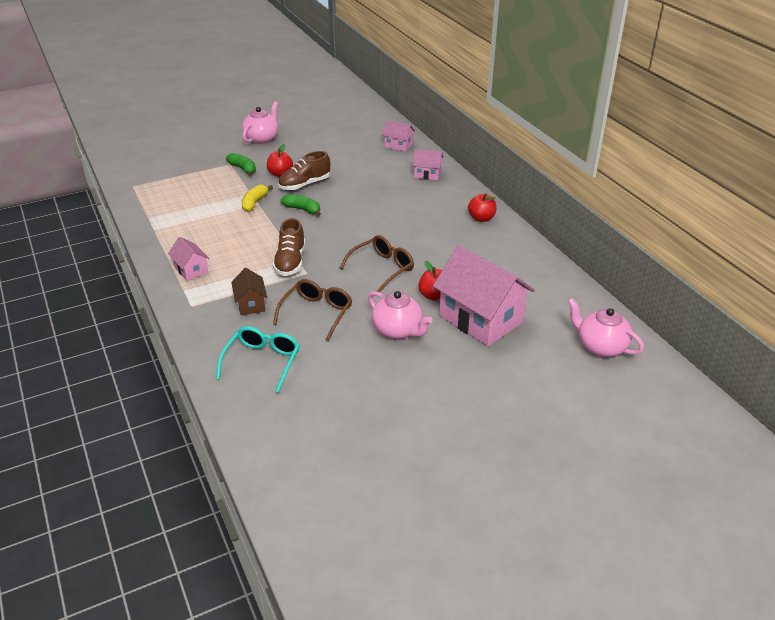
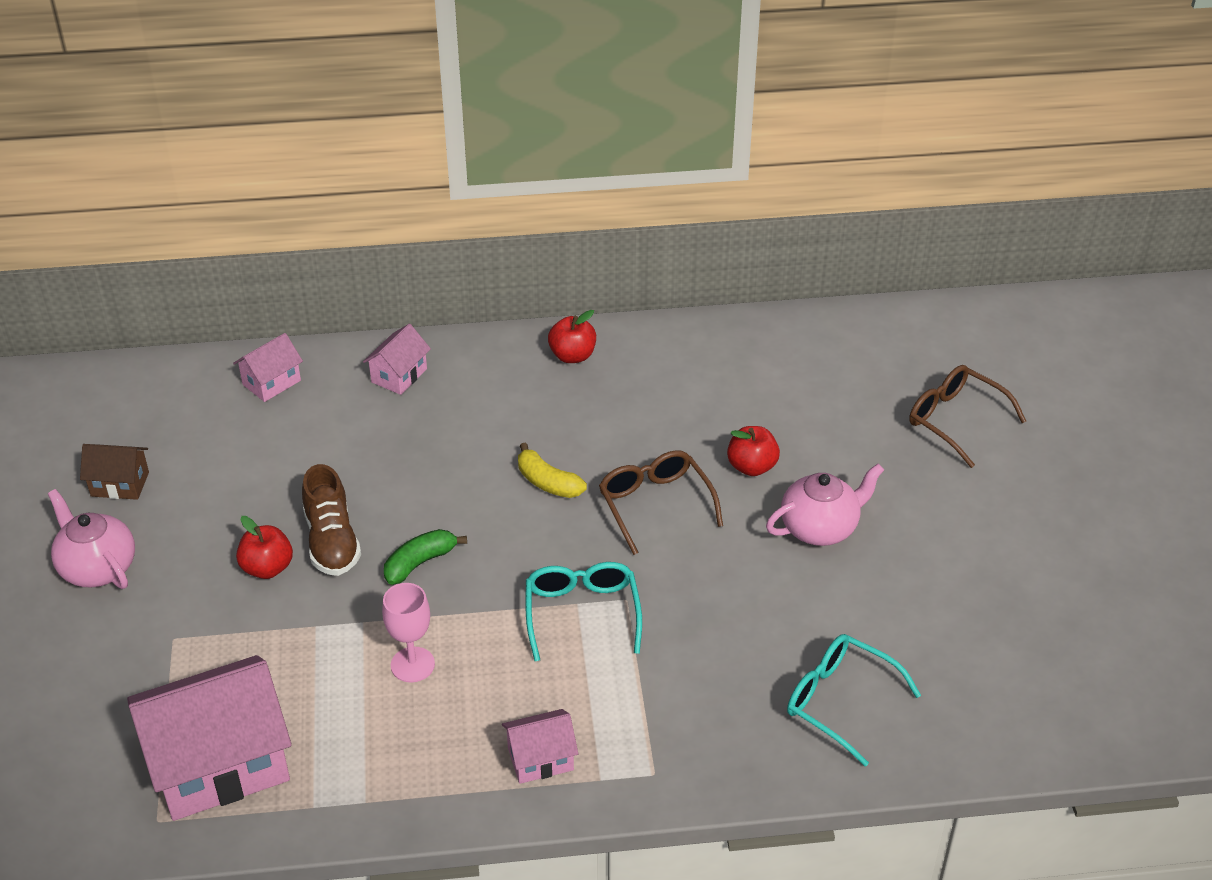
camera: 70 degrees left, 5 degrees up
green banana [226,153,256,176] -> none
brown house [231,268,267,315] -> brown house moved to [80,444,149,500]
yellow banana [242,184,273,212] -> yellow banana moved to [518,443,587,498]
brown shoe [273,218,305,276] -> turquoise glasses [526,562,642,661]
brown glasses [273,279,352,341] -> brown glasses moved to [909,365,1026,468]
pink house [433,245,535,346] -> pink house moved to [127,655,292,821]
pink teapot [567,298,644,357] -> none
none -> pink goblet [382,583,435,682]

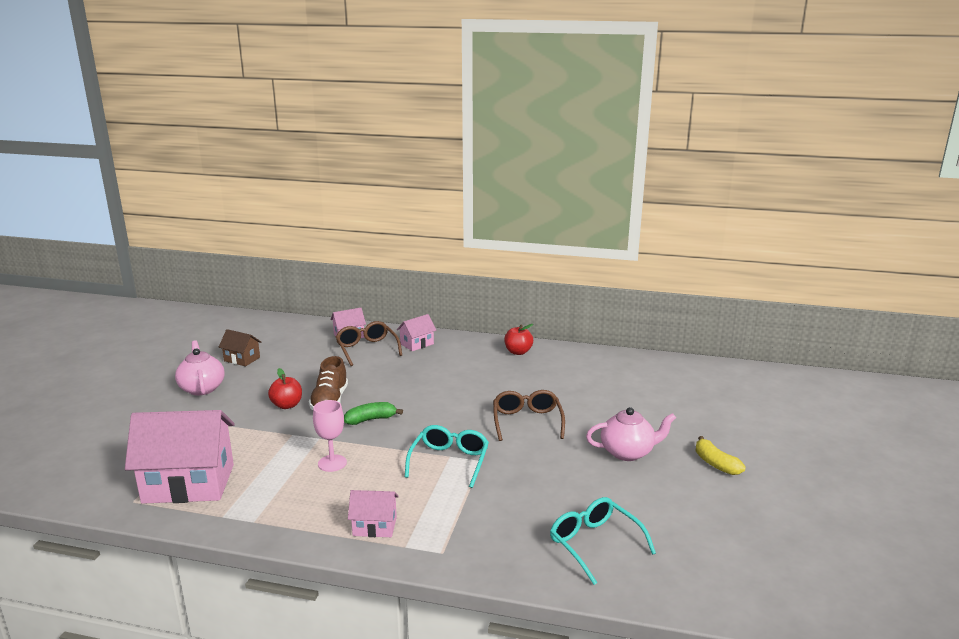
camera: 20 degrees right, 20 degrees down
yellow banana [518,443,587,498] -> yellow banana moved to [696,436,746,475]
red apple [727,426,780,476] -> none
brown glasses [909,365,1026,468] -> brown glasses moved to [336,321,402,366]

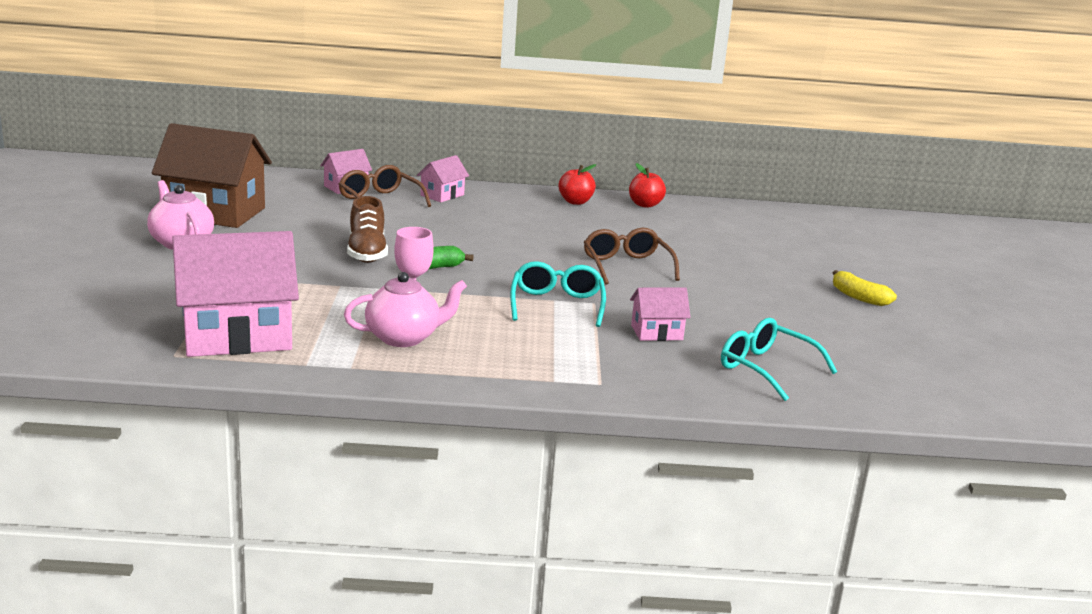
camera: 15 degrees left, 0 degrees up
brown house [219,329,261,366] -> brown house [152,123,272,228], size x2.09
red apple [268,368,302,409] -> red apple moved to [629,163,666,208]
pink house [348,490,399,537] -> pink house moved to [630,287,691,341]
pink teapot [586,407,676,461] -> pink teapot moved to [344,272,467,347]

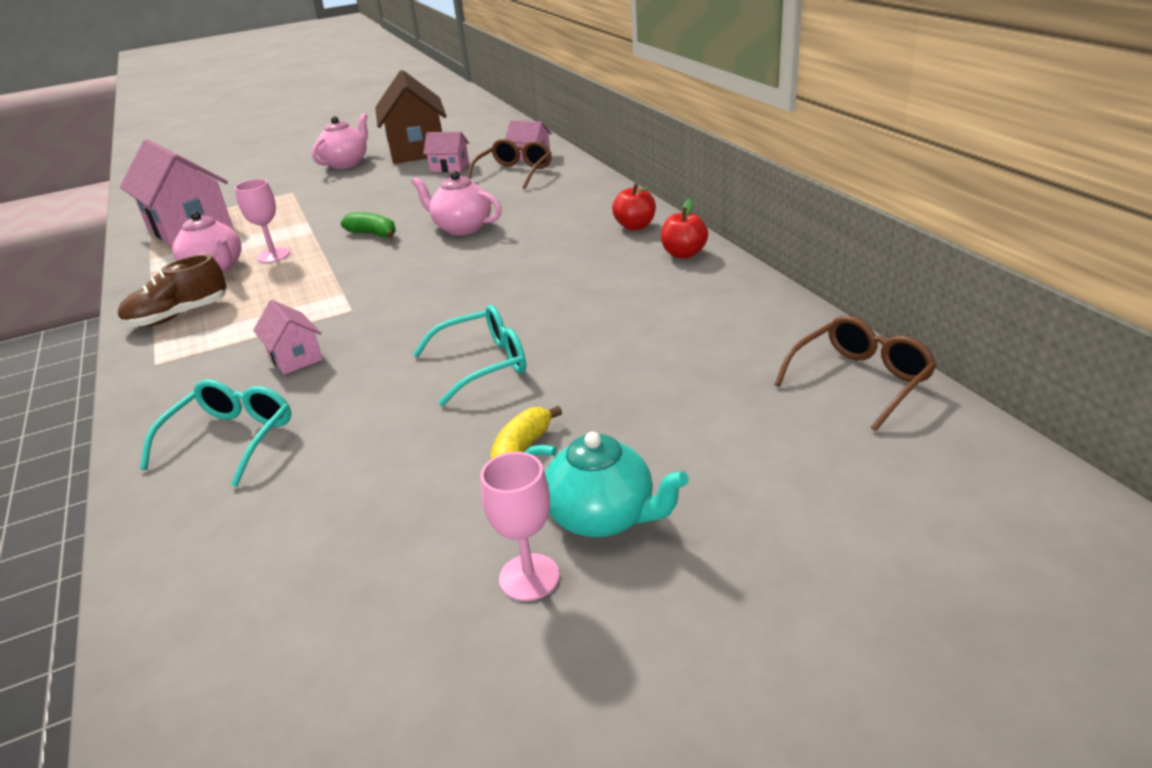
camera: 70 degrees right, 10 degrees up
brown shoe [347,196,388,263] -> brown shoe moved to [118,254,227,327]
pink house [417,155,469,202] -> pink house moved to [423,132,469,172]
turquoise glasses [510,261,606,327] -> turquoise glasses moved to [413,305,526,406]
brown glasses [584,228,680,285] -> brown glasses moved to [774,316,937,431]
none -> pink teapot [411,171,502,235]
none -> pink goblet [481,452,560,601]
none -> turquoise teapot [524,432,689,537]

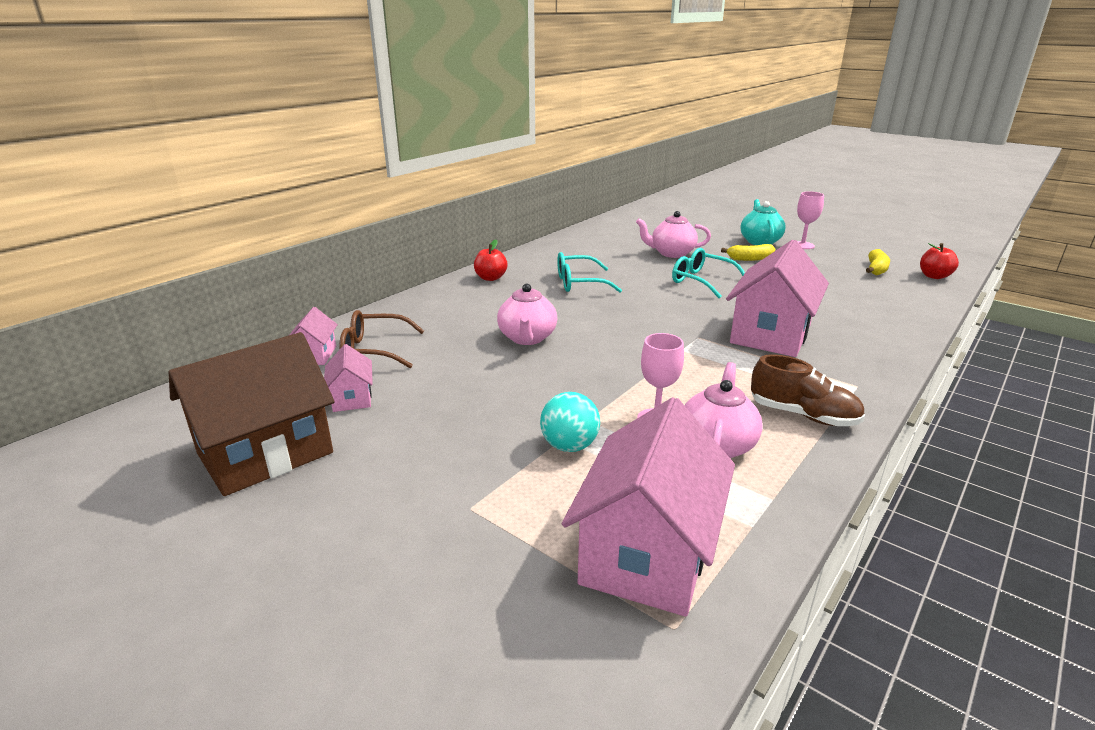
camera: 120 degrees left, 5 degrees down
turquoise glasses [140,380,291,487] -> turquoise glasses moved to [557,252,622,292]
pink house [253,300,323,375] -> pink house [726,240,829,357], size x2.09
pink teapot [312,113,368,169] -> pink teapot moved to [636,211,711,258]
green banana [341,212,396,238] -> none
red apple [661,199,708,258] -> red apple moved to [920,243,959,279]
brown glasses [774,316,937,431] -> none
none -> turquoise ball [540,392,600,452]
none -> yellow banana [866,249,890,275]

